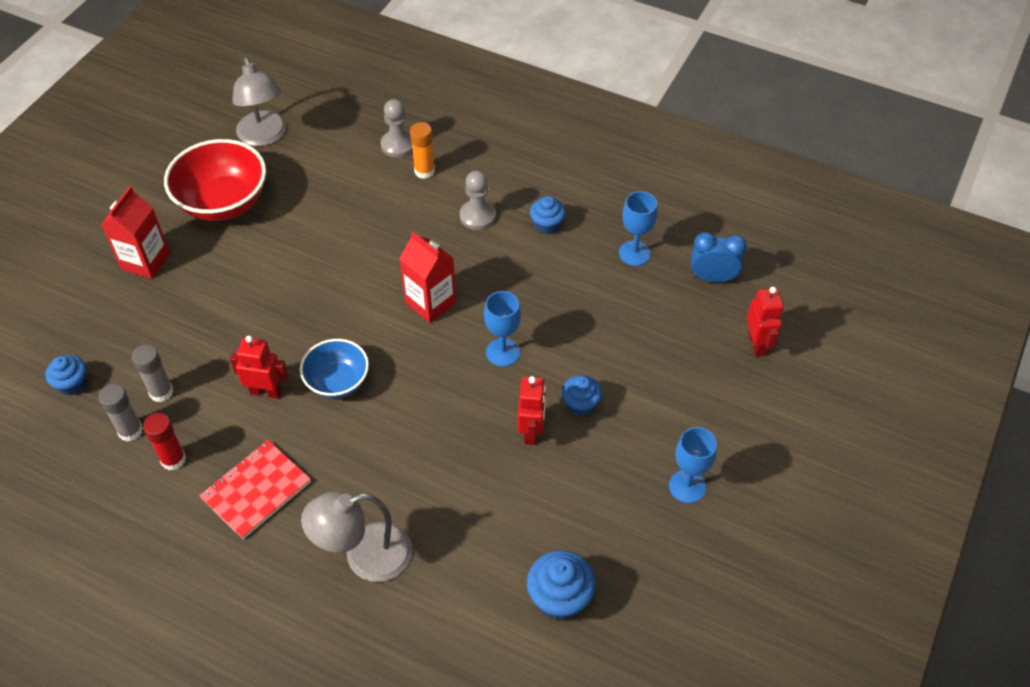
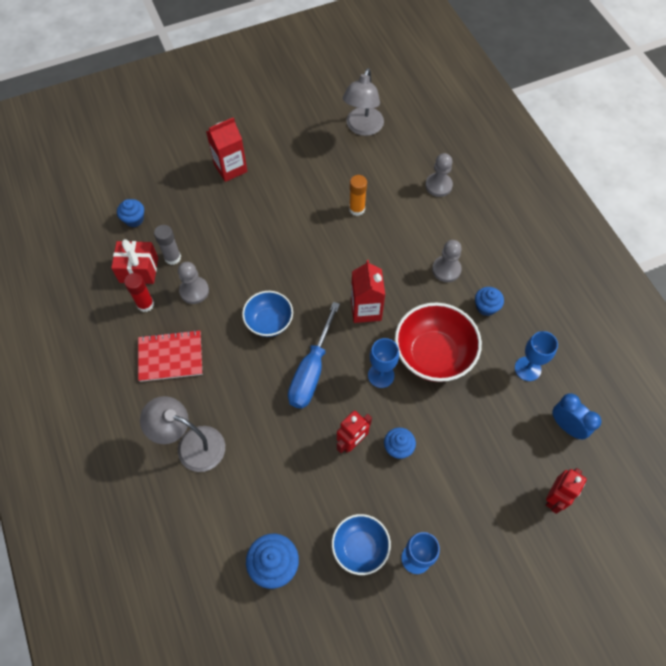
camera: 40 degrees right, 10 degrees up
grey glue stick [99,384,143,442] -> red gift [111,239,158,284]
red bowl [164,139,266,221] -> red bowl moved to [395,303,482,382]
red robot [230,336,289,399] -> none
orange glue stick [410,122,435,179] -> orange glue stick moved to [349,175,367,216]
none -> grey pawn [178,262,209,304]
none -> blue screwdriver [288,302,340,409]
none -> blue bowl [332,514,391,575]

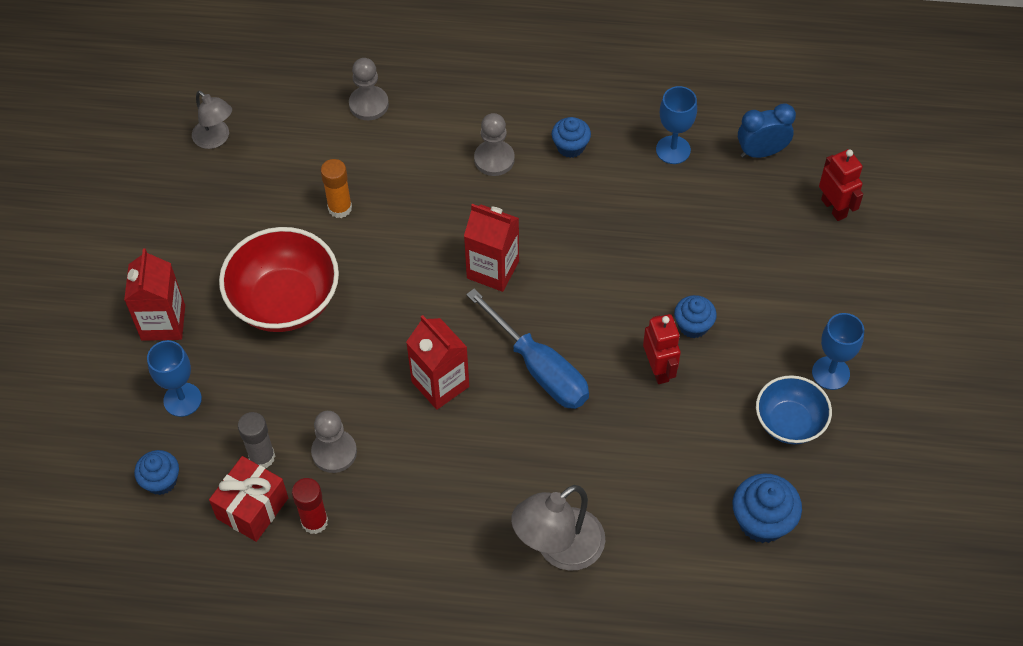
camera: 60 degrees left, 5 degrees down
red notebook [138,330,202,382] -> none
blue bowl [242,291,293,337] -> red carton [406,315,469,410]
grey lamp [343,68,384,136] -> grey lamp [192,91,232,149], size x0.64
blue goblet [368,338,399,388] -> blue goblet moved to [147,340,202,417]
red bowl [395,303,482,382] -> red bowl moved to [219,227,339,332]

